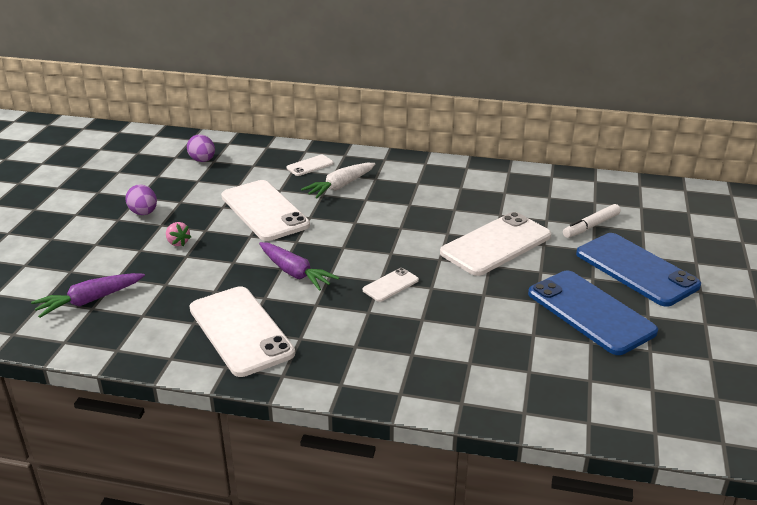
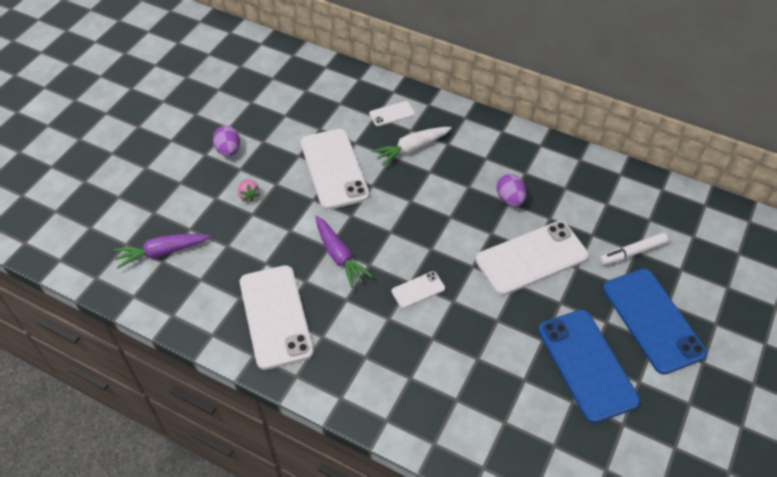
camera: 15 degrees right, 20 degrees up
purple egg [187,134,215,162] -> purple egg moved to [496,174,526,207]

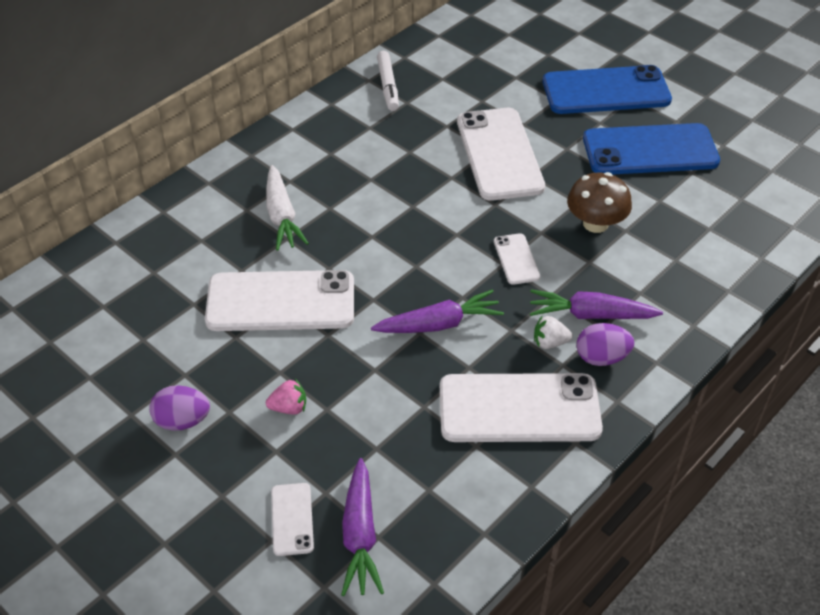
camera: 75 degrees left, 5 degrees down
white phone [369,101,415,126] -> white phone moved to [271,483,314,556]
purple egg [496,174,526,207] -> purple egg moved to [577,323,634,366]
white marker [600,233,668,265] -> white marker moved to [377,51,399,111]
none -> purple carrot [530,289,663,319]
none -> white strawberry [534,316,573,349]
none -> brown mushroom [567,172,632,233]

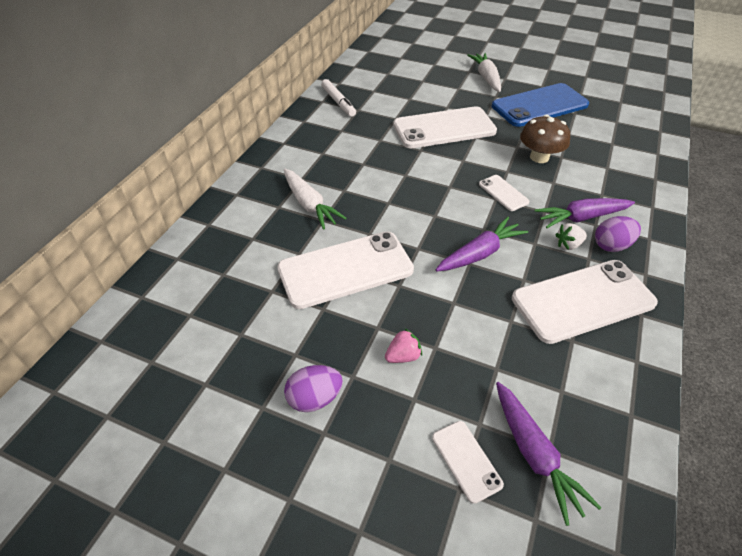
camera: 20 degrees left, 0 degrees up
white phone [457,108,545,201] -> white phone turned 75 degrees counterclockwise [393,106,497,148]
blue phone [543,65,672,114] -> white carrot [467,53,501,92]

